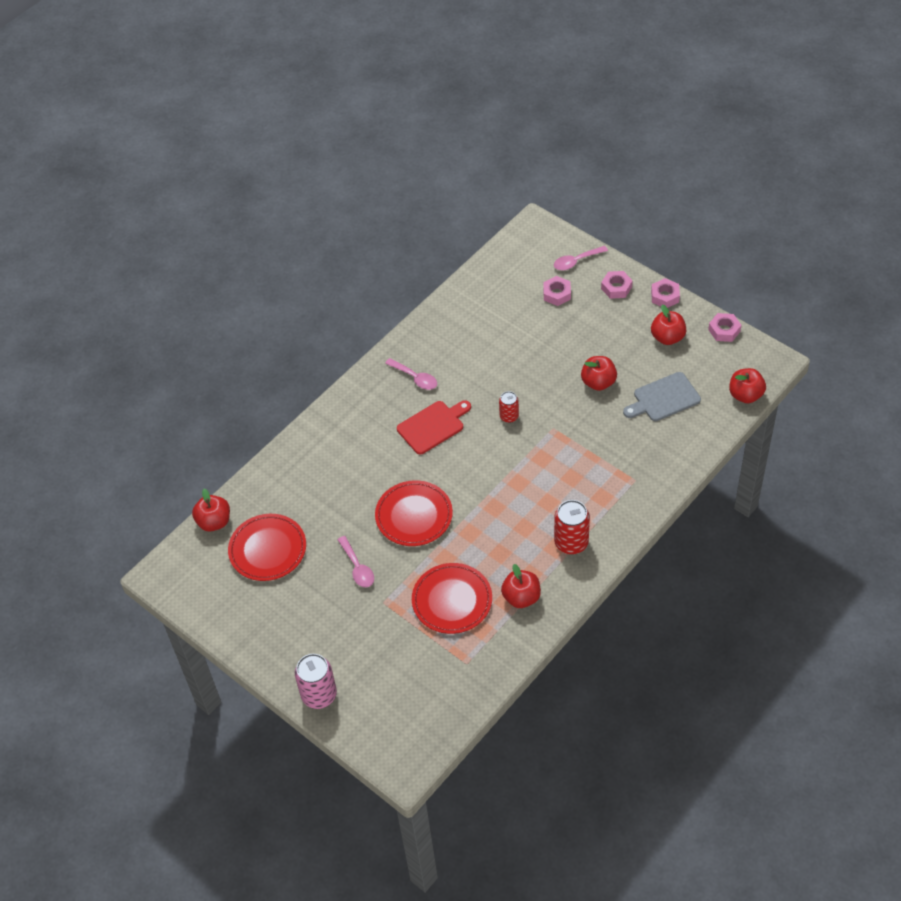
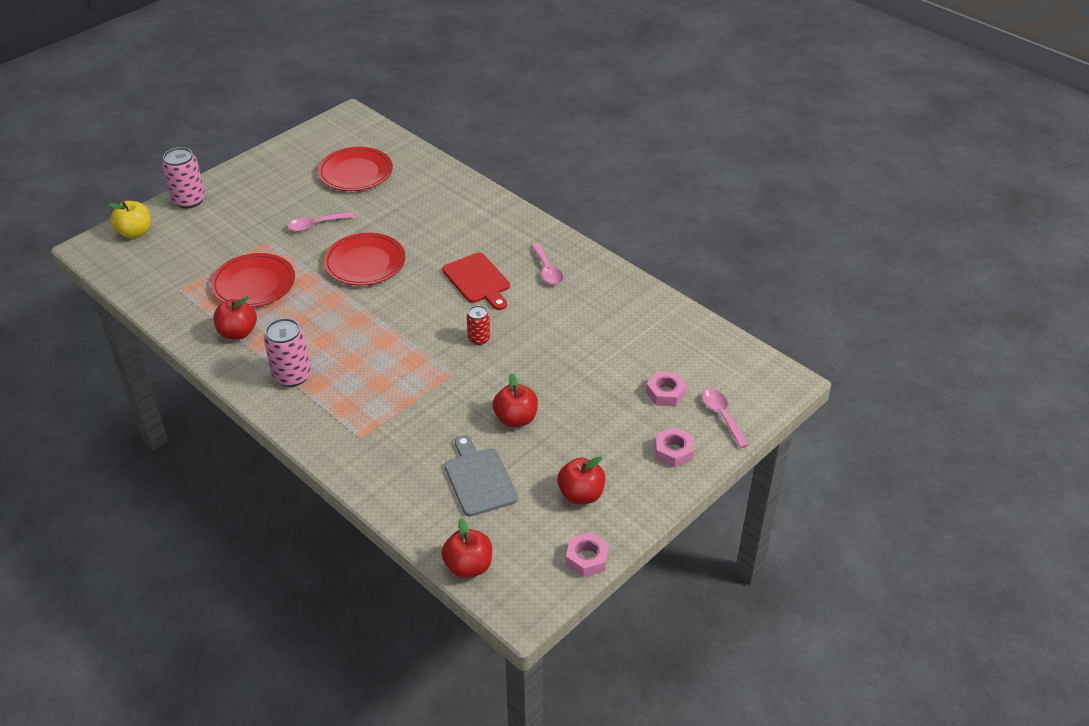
camera: 90 degrees right, 10 degrees down
red apple [192,489,230,532] -> none
pink spoon [385,358,437,390] -> pink spoon turned 60 degrees counterclockwise [531,243,563,285]
red can [554,500,590,554] -> pink can [264,318,311,387]
pink nut [651,278,680,308] -> none
none -> yellow apple [108,201,151,239]

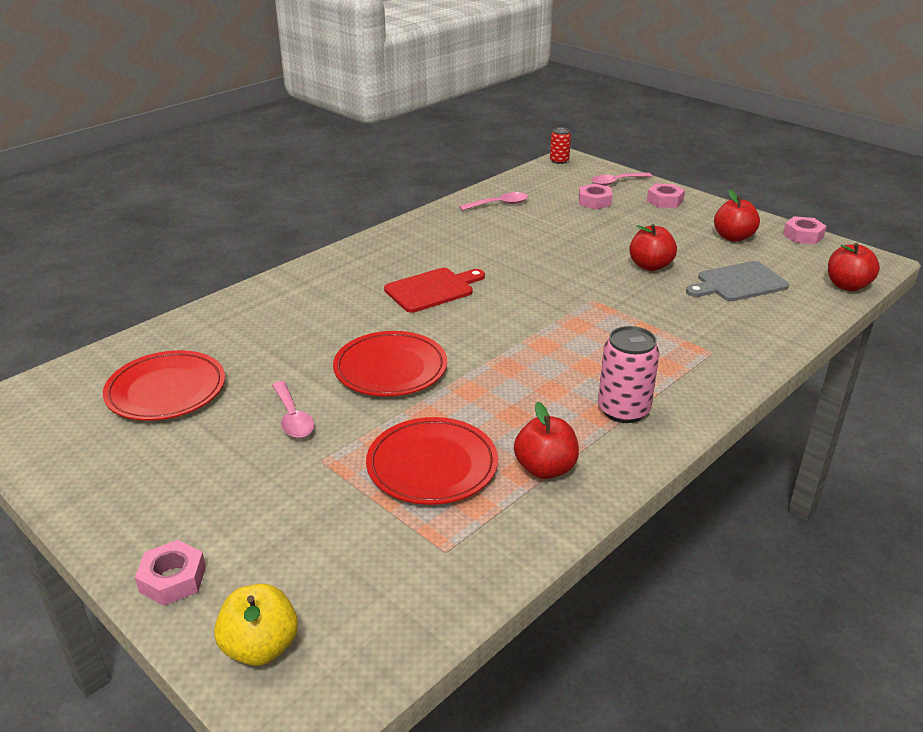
camera: 90 degrees left, 10 degrees down
pink can [162,147,205,209] -> pink nut [135,540,206,606]
red can [467,306,490,345] -> red can moved to [550,127,571,164]
pink spoon [531,243,563,285] -> pink spoon moved to [459,192,528,211]

